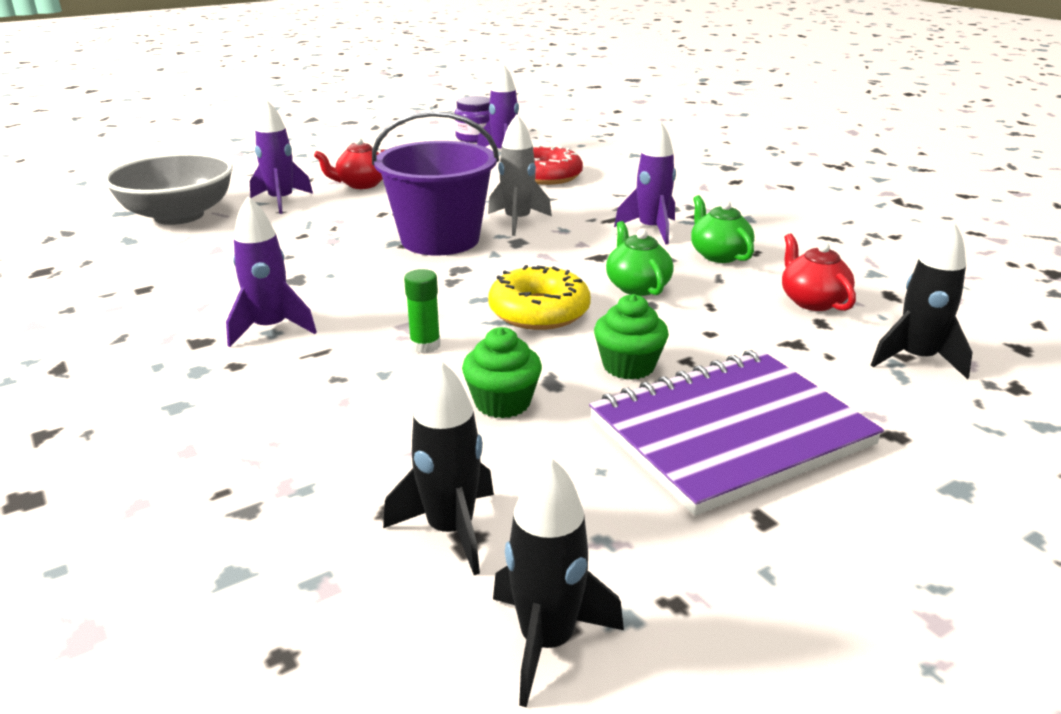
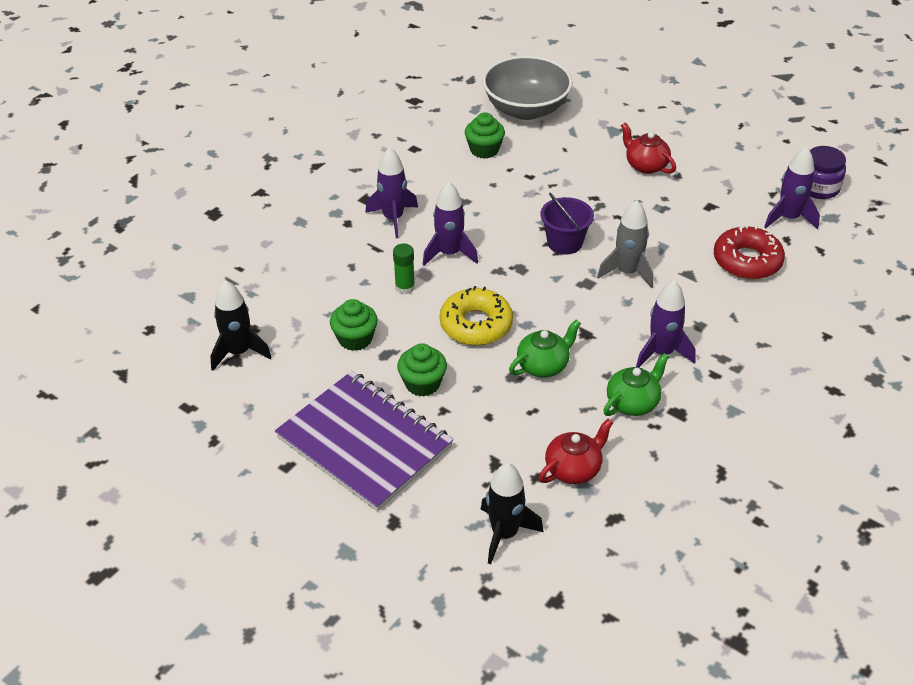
camera: 70 degrees right, 15 degrees up
purple rocket [250,99,313,214] -> purple rocket moved to [422,182,478,266]
purple bucket [372,111,499,255] -> purple bucket [541,193,594,255], size x0.56
black rocket [493,456,624,707] -> none
none -> green cupcake [465,112,505,159]

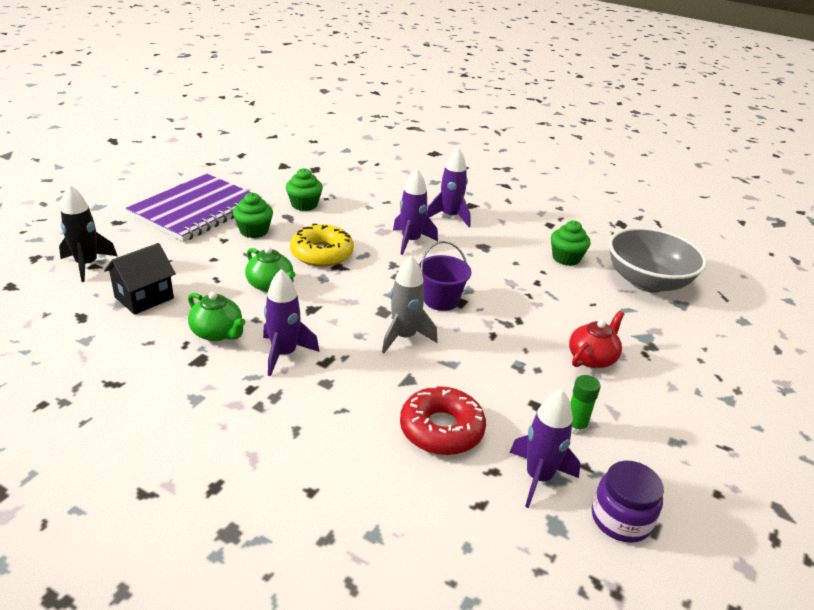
camera: 80 degrees right, 10 degrees down
black rocket [210,280,272,371] -> none
green glue stick [393,244,415,294] -> green glue stick moved to [570,375,601,435]
red teapot [539,419,613,484] -> black house [104,243,176,315]

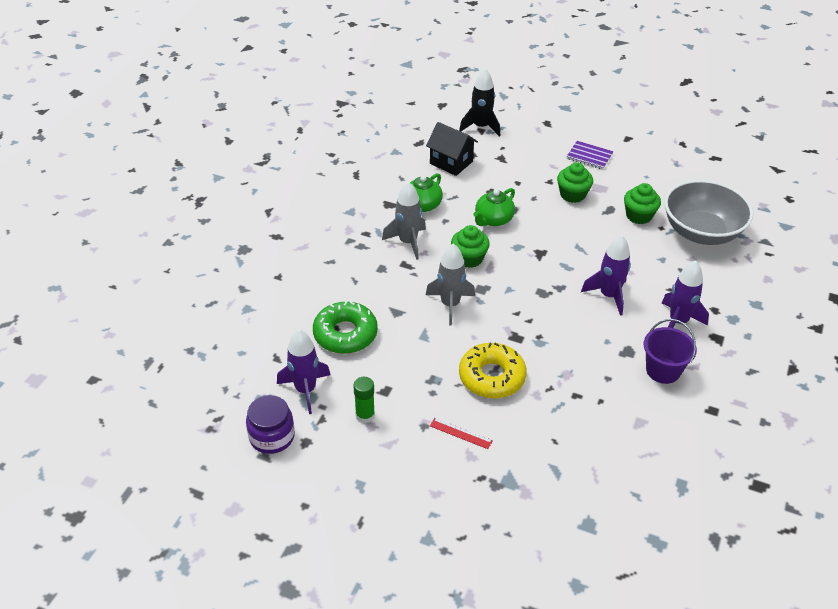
camera: 85 degrees right, 10 degrees up
purple notebook [126,174,262,242] -> purple notebook [566,141,613,170], size x0.41
purple rocket [263,269,320,376] -> grey rocket [382,182,426,260]
yellow donut [290,224,354,267] -> yellow donut moved to [459,343,527,398]
red donut [400,386,486,455] -> green donut [313,301,378,354]
purple bucket [419,241,472,311] -> purple bucket moved to [644,319,697,384]
green cupcake [551,221,591,266] -> green cupcake moved to [451,225,490,268]
red teapot [569,311,624,368] -> red ruler [430,418,493,449]
grey bowl [609,227,707,293] -> grey bowl moved to [664,180,753,245]

